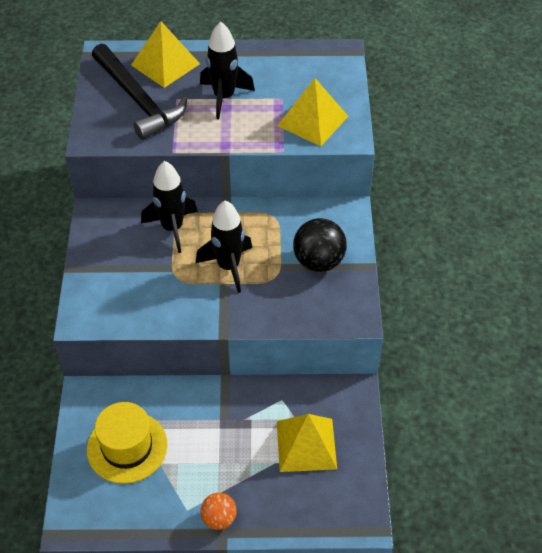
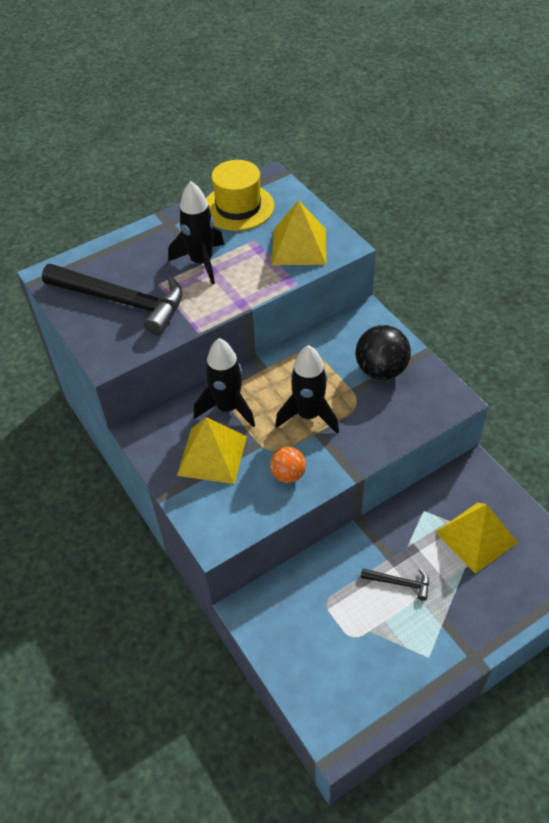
camera: 30 degrees left, 0 degrees up
yellow hat [87,402,168,484] -> yellow hat moved to [206,160,274,231]
yellow pyramid [131,21,200,88] -> yellow pyramid moved to [177,417,247,484]
orange ball [200,493,237,530] -> orange ball moved to [270,447,306,483]
none -> black hammer [360,568,429,601]

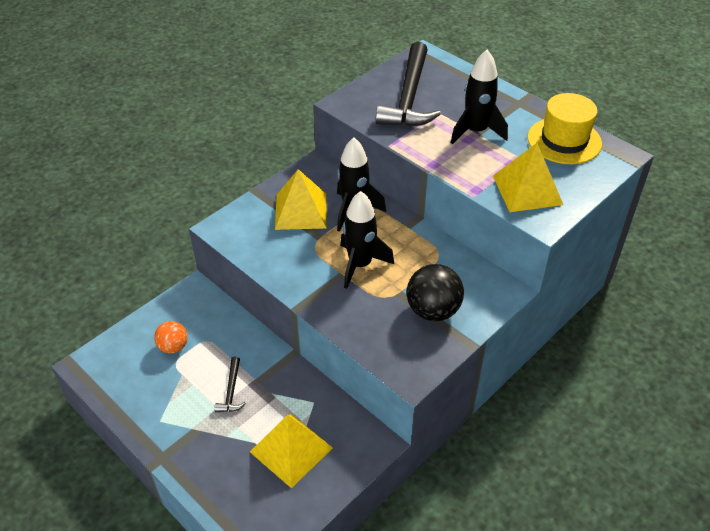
camera: 75 degrees right, 5 degrees down
orange ball [270,447,306,483] -> orange ball moved to [154,321,188,354]

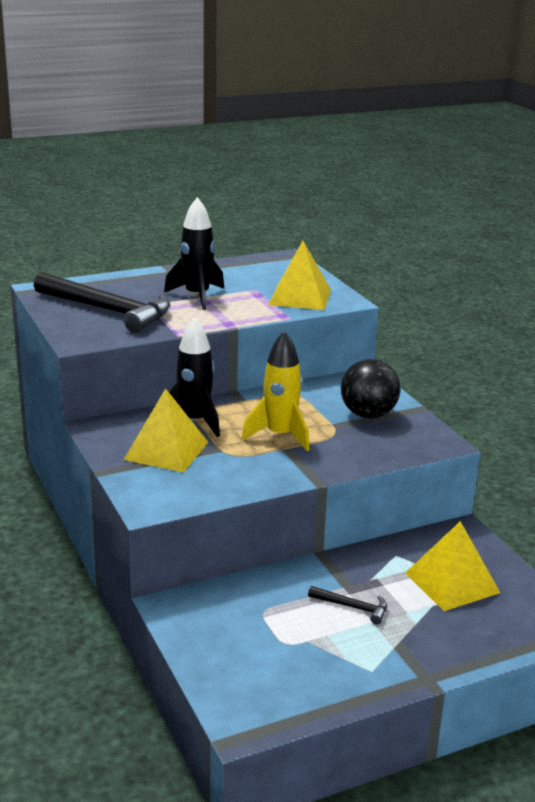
camera: 70 degrees left, 20 degrees down
orange ball [154,321,188,354] -> none
black rocket [340,191,394,289] -> yellow rocket [242,331,309,451]
yellow hat [527,93,602,164] -> none

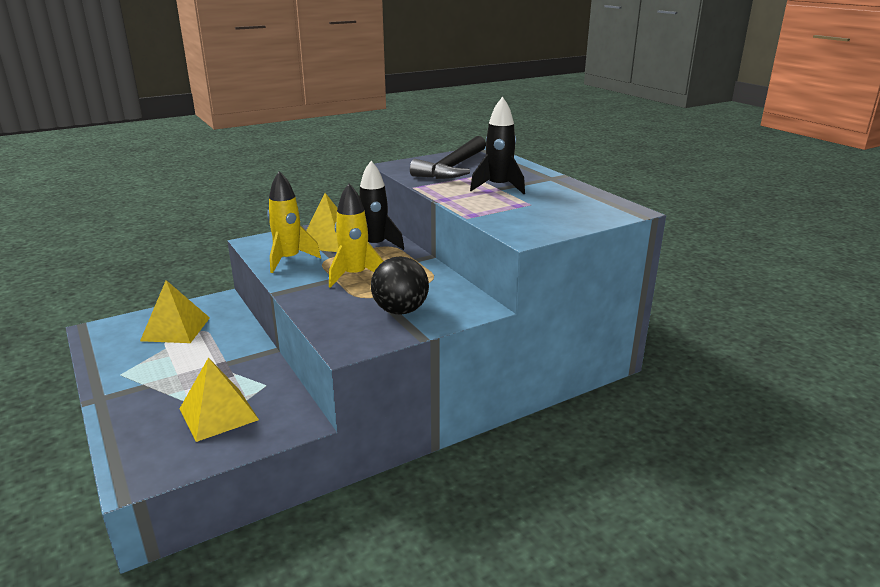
camera: 85 degrees right, 0 degrees up
yellow pyramid [269,241,331,310] -> yellow pyramid moved to [140,280,210,343]
black hammer [308,586,387,624] -> none
none -> yellow rocket [267,171,321,273]

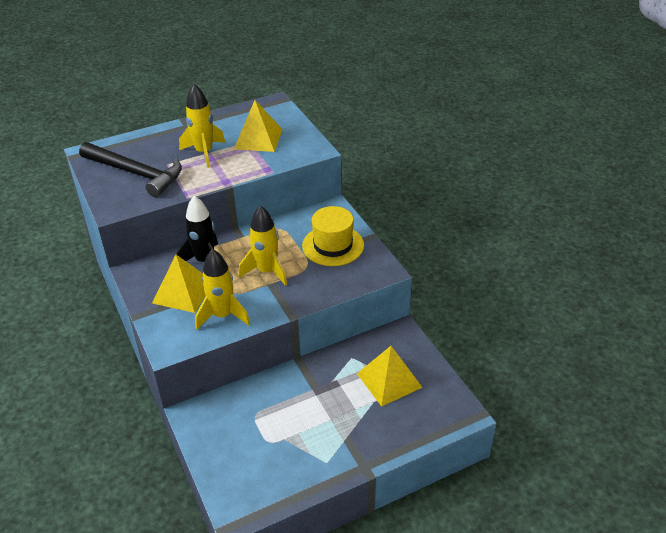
camera: 85 degrees left, 15 degrees up
yellow pyramid [140,280,210,343] -> yellow pyramid moved to [234,100,283,152]
black ball [371,257,429,315] -> yellow hat [302,206,364,266]
black rocket [470,97,525,194] -> yellow rocket [179,84,226,168]

